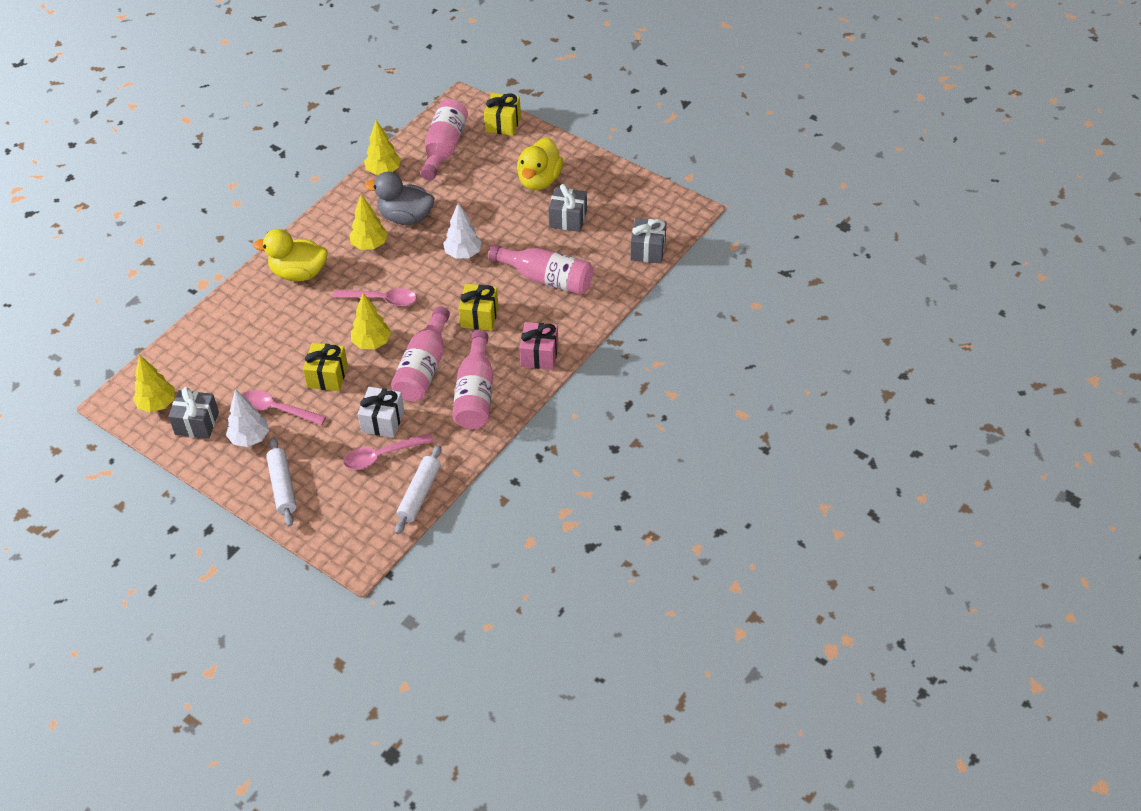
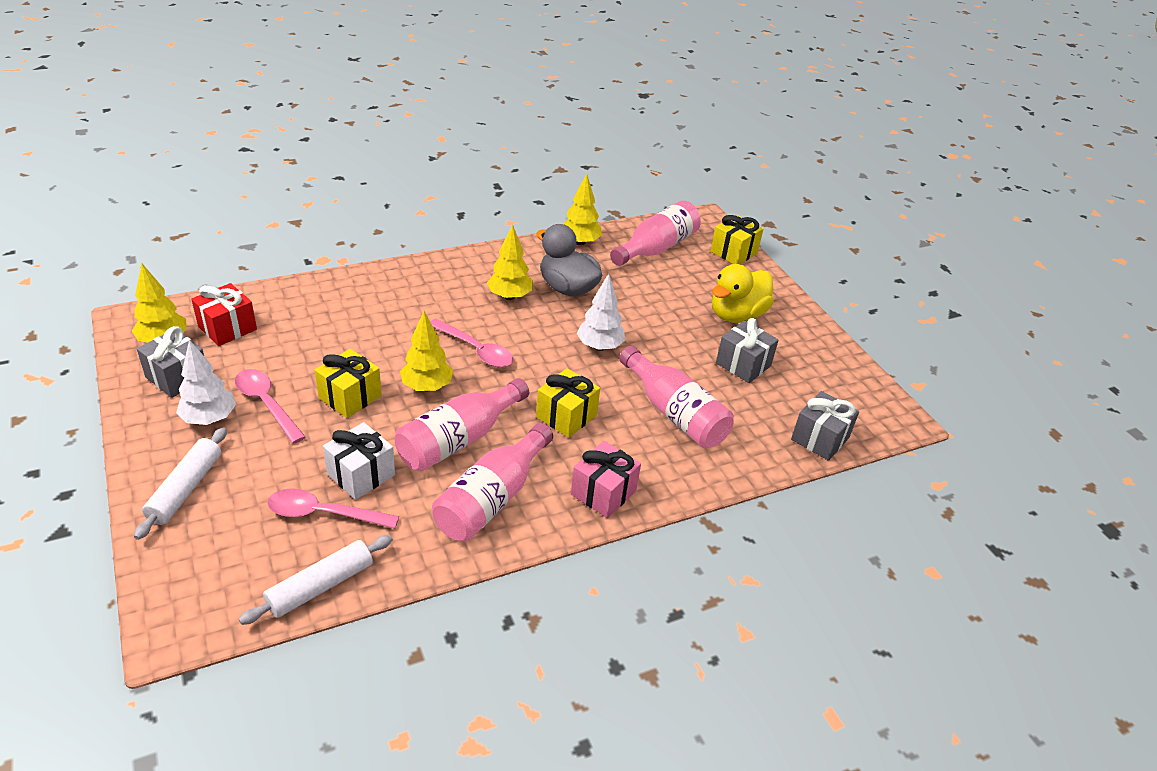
camera: 25 degrees right, 10 degrees down
yellow duck [253,229,328,281] -> none
none -> red gift [191,283,257,346]

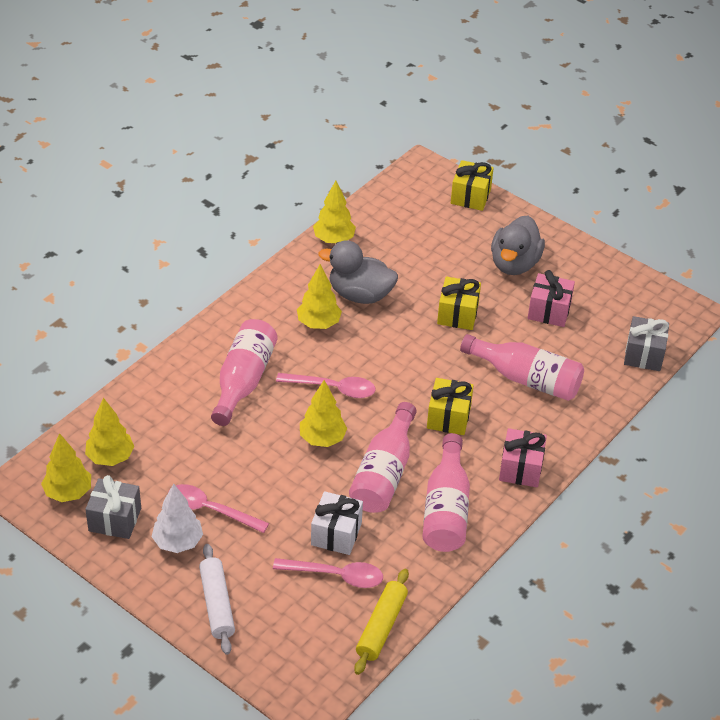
camera: 25 degrees left, 5 degrees up
red gift [191,283,257,346] -> yellow tree [85,398,134,466]
white rolling pin [239,535,393,625] -> yellow rolling pin [354,569,409,675]
pink spoon [267,488,399,529] -> pink spoon turned 150 degrees counterclockwise [273,558,383,588]
yellow gift [315,349,382,418] -> yellow gift moved to [437,277,481,330]
white tree [577,274,625,351] -> none
pink bottle [610,201,701,266] -> pink bottle moved to [211,319,278,426]
yellow duck [712,264,774,323] -> grey duck [491,216,545,275]
grey gift [716,318,778,383] -> pink gift [528,270,575,327]

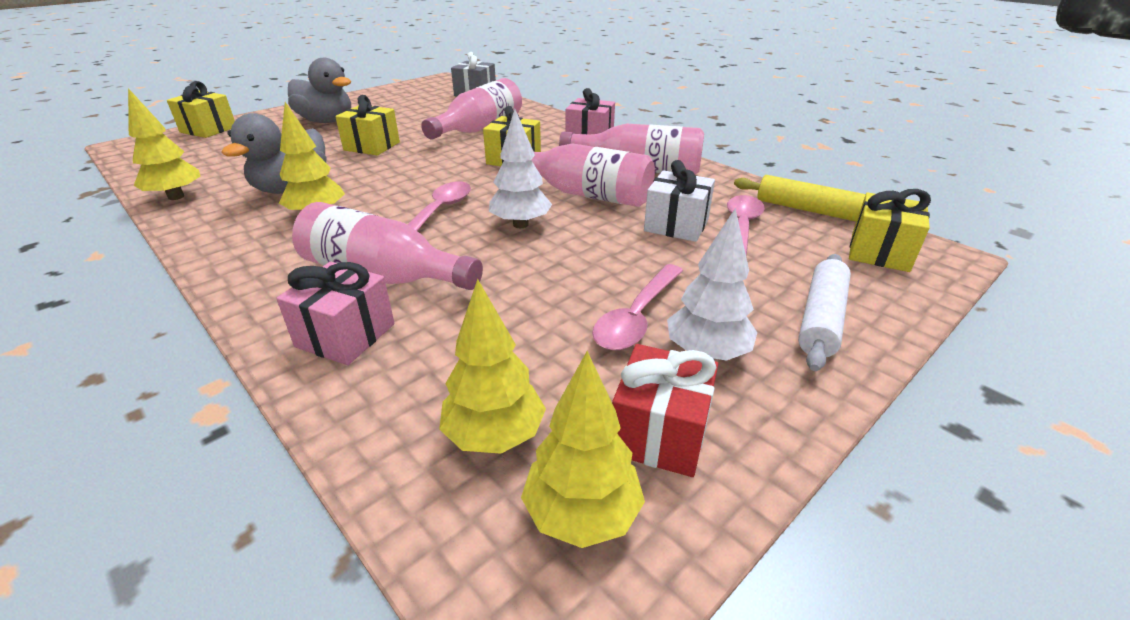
camera: 80 degrees left, 10 degrees down
grey gift [85,475,141,539] -> red gift [612,344,718,477]
white rolling pin [199,544,235,655] -> white rolling pin turned 60 degrees counterclockwise [798,254,851,371]
yellow tree [300,380,347,447] -> white tree [489,109,552,228]
pink gift [528,270,575,327] -> pink gift moved to [276,262,395,365]
none -> yellow gift [849,189,931,272]

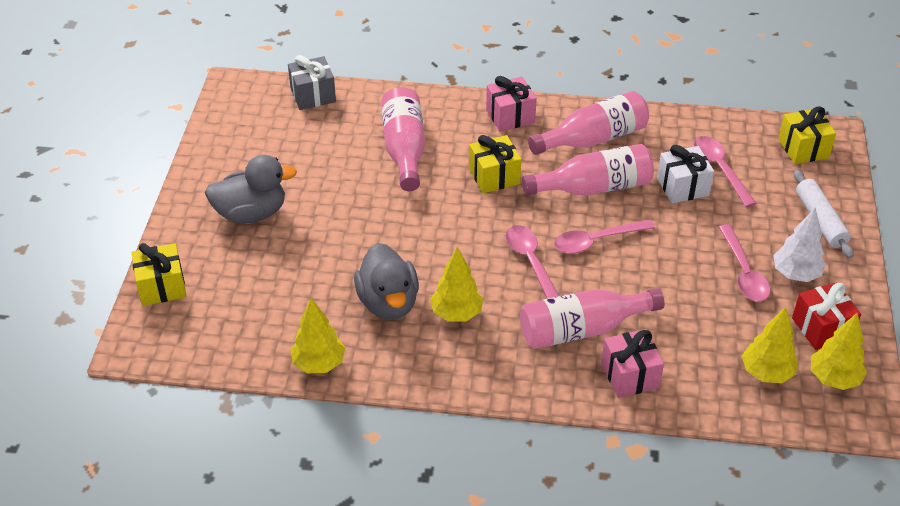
camera: 40 degrees left, 10 degrees up
yellow gift [335,95,400,155] -> none
white tree [489,109,552,228] -> pink spoon [554,219,655,254]
yellow rolling pin [734,175,866,222] -> none

